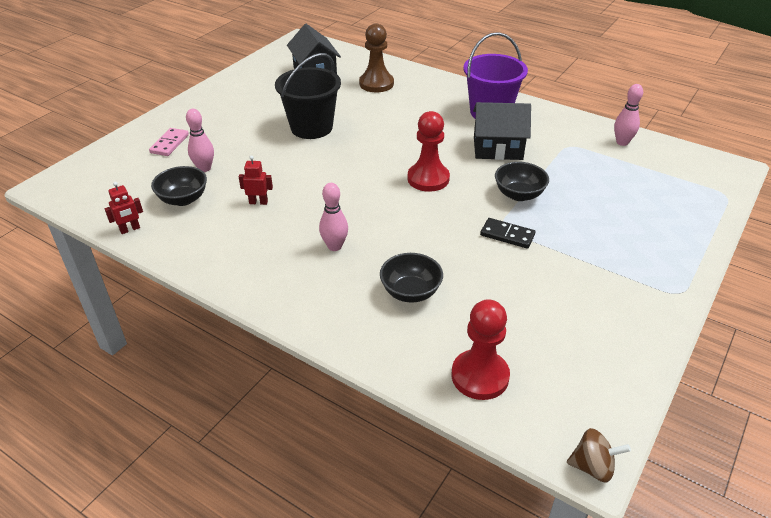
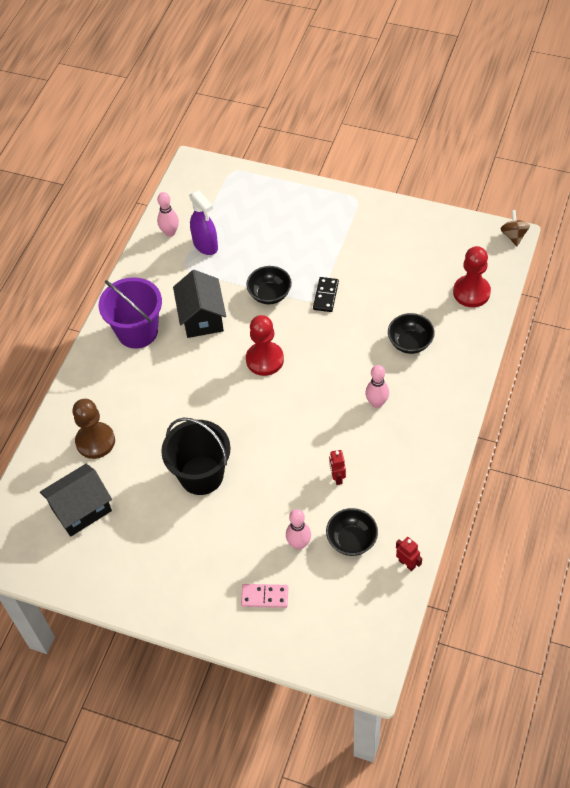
camera: 100 degrees left, 15 degrees up
none -> purple spray bottle [189,190,218,255]

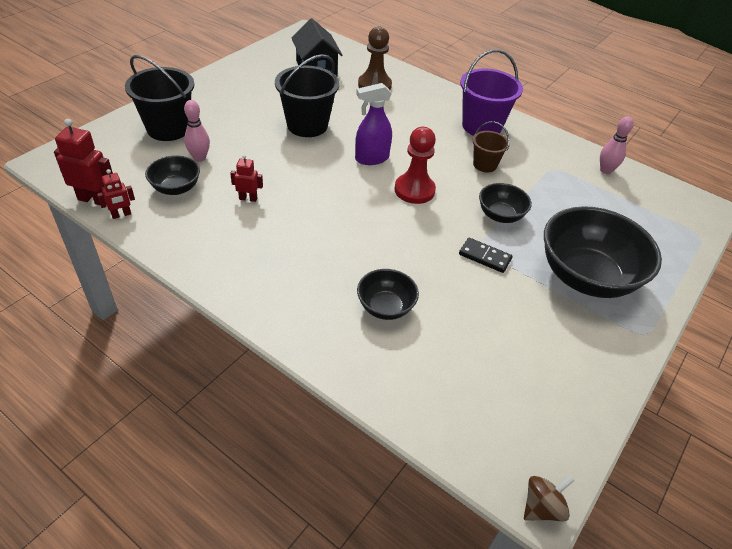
camera: 100 degrees right, 10 degrees down
black house [173,270,226,338] -> brown bucket [472,121,510,172]
purple spray bottle [189,190,218,255] -> purple spray bottle moved to [355,83,392,165]
pink domino [241,584,288,608] -> black bucket [125,55,194,141]
pink bowling pin [365,365,389,408] -> none
red pawn [453,246,491,307] -> none
brown spinning top [501,210,530,246] -> brown spinning top turned 45 degrees counterclockwise [524,475,575,521]
none -> red robot [54,119,113,205]
none -> black bowl [544,206,662,298]

